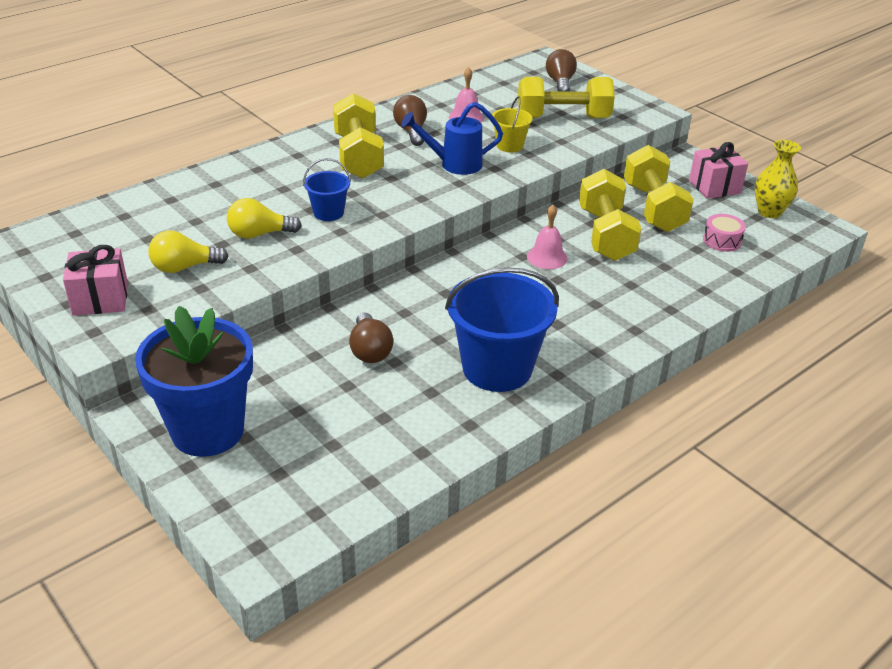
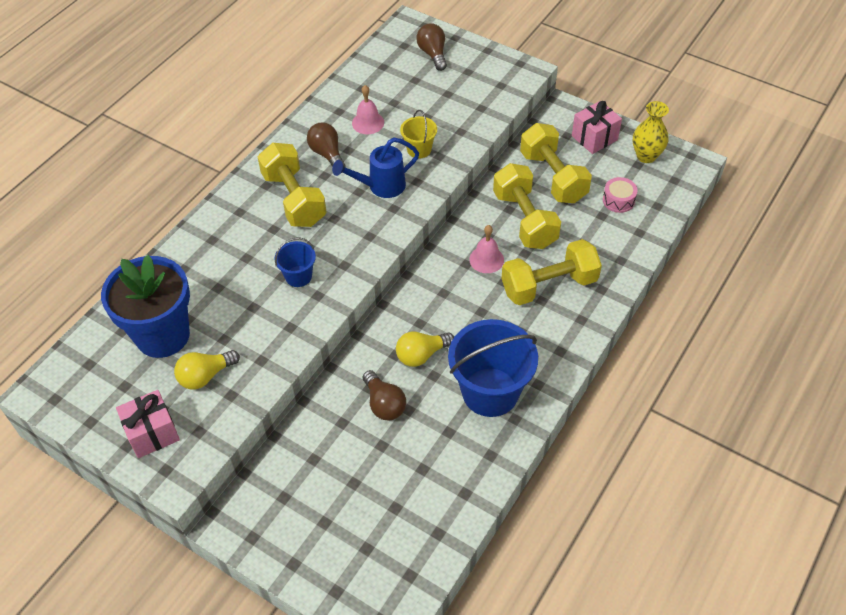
camera: 15 degrees left, 15 degrees up
blue flower pot [135,306,253,457] -> blue flower pot moved to [101,255,190,358]
yellow light bulb [227,198,302,239] -> yellow light bulb moved to [396,332,454,367]
yellow dumbbell [518,77,615,119] -> yellow dumbbell moved to [501,239,602,305]

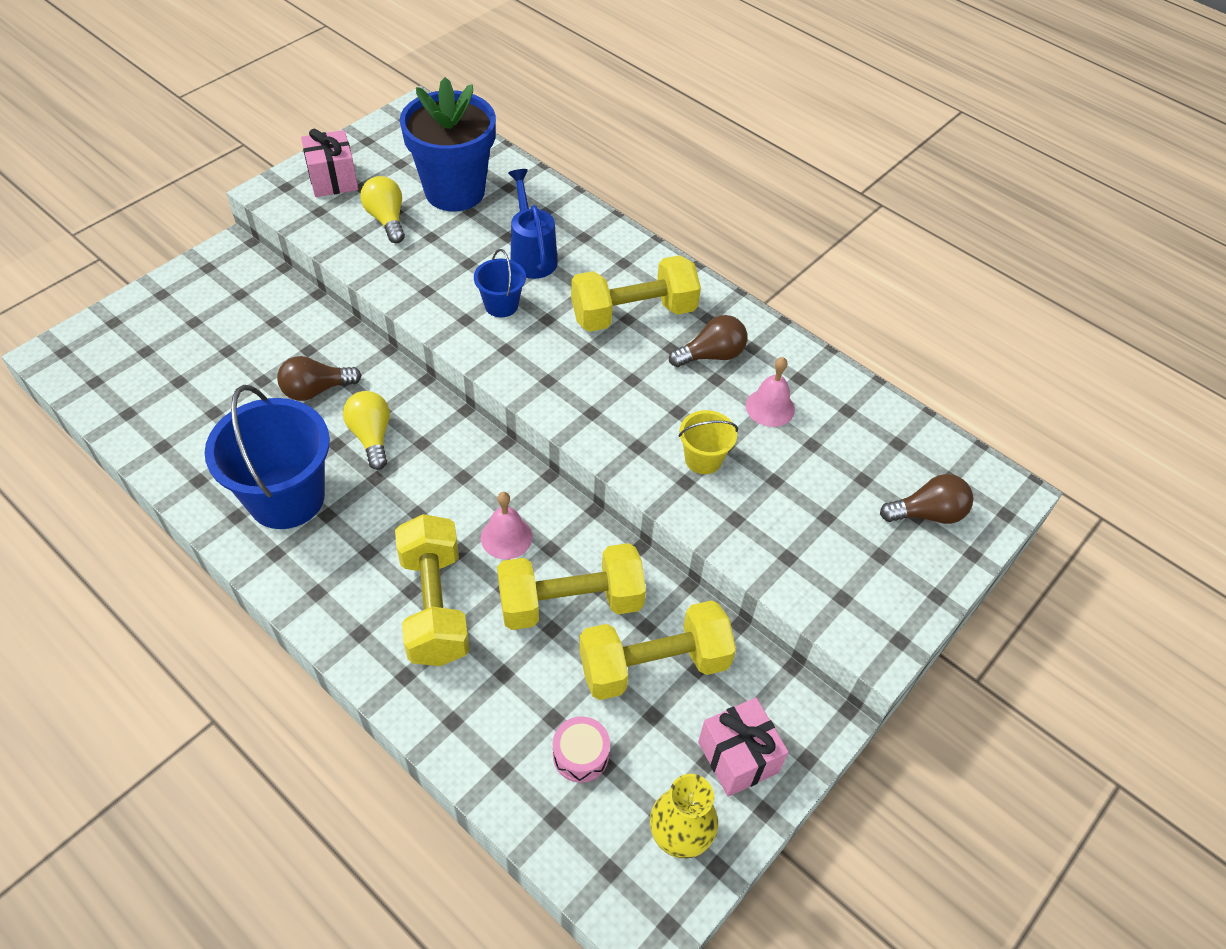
camera: 95 degrees right, 0 degrees up
blue watering can [332,138,419,198] -> blue watering can moved to [508,169,558,279]

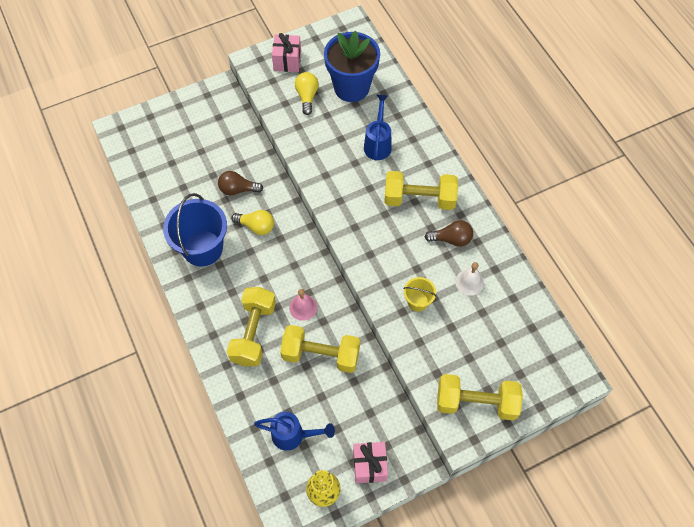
camera: 25 degrees right, 10 degrees up
yellow light bulb [343,391,390,470] -> yellow light bulb turned 105 degrees clockwise [231,210,274,235]
blue bucket [474,249,526,317] -> none
pink drum [553,716,610,783] -> blue watering can [254,412,335,451]
yellow dumbbell [579,600,736,700] -> yellow dumbbell moved to [437,374,523,421]
pink bell [746,357,795,427] -> white bell [455,262,484,296]
brown light bulb [880,474,973,524] -> none

